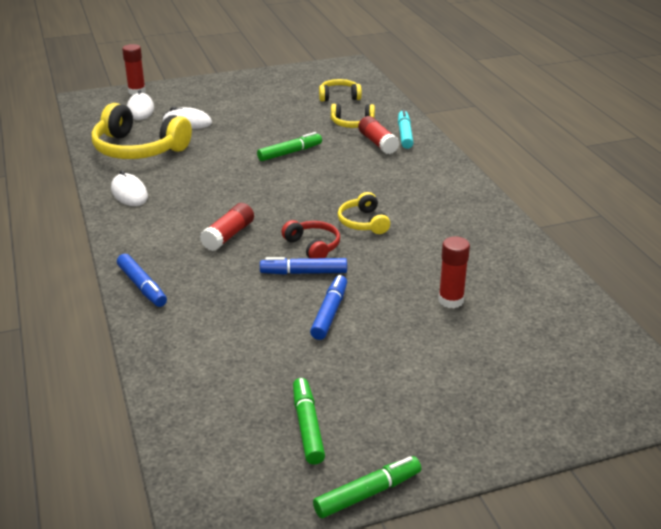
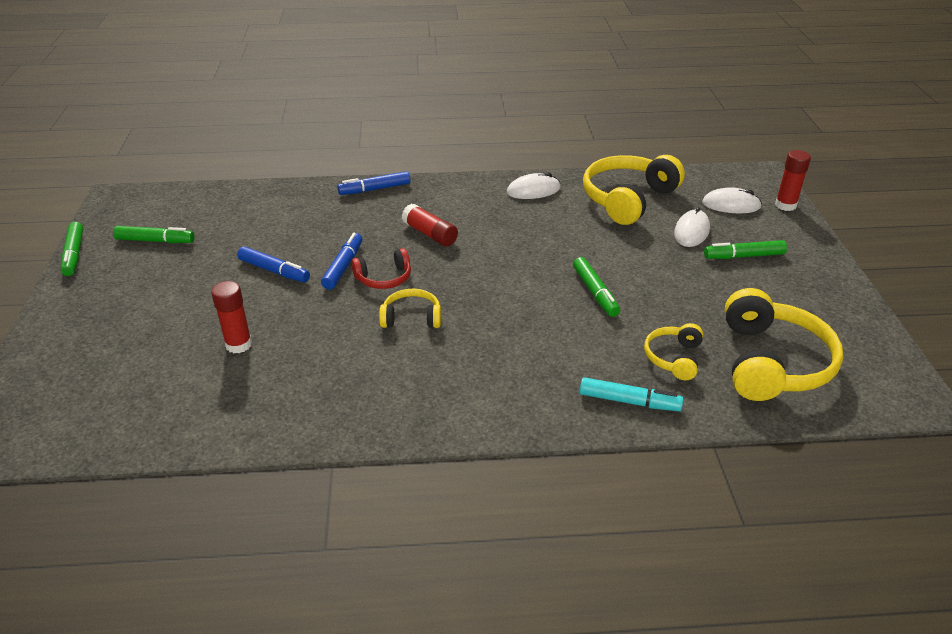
camera: 105 degrees right, 5 degrees up
yellow headphones [319,79,362,102] -> yellow headphones [725,288,843,401], size x1.94
red glue stick [358,116,399,154] -> none
none -> green marker [704,240,787,259]

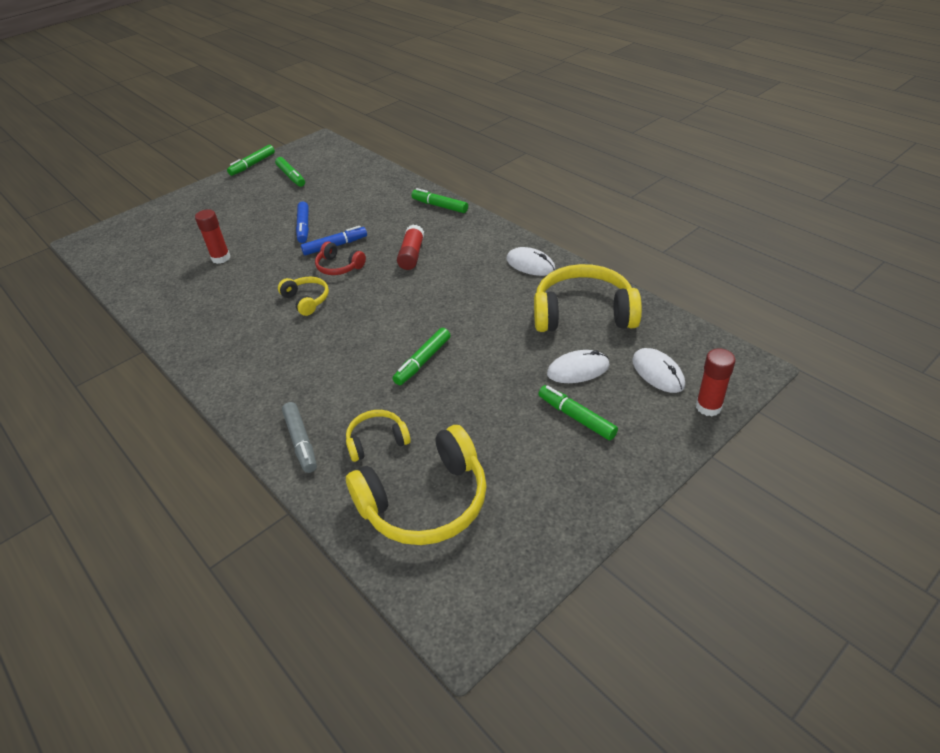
camera: 55 degrees right, 5 degrees up
blue marker [337,171,410,195] -> green marker [411,188,468,213]
turquoise marker [580,377,683,411] -> grey marker [282,402,317,473]

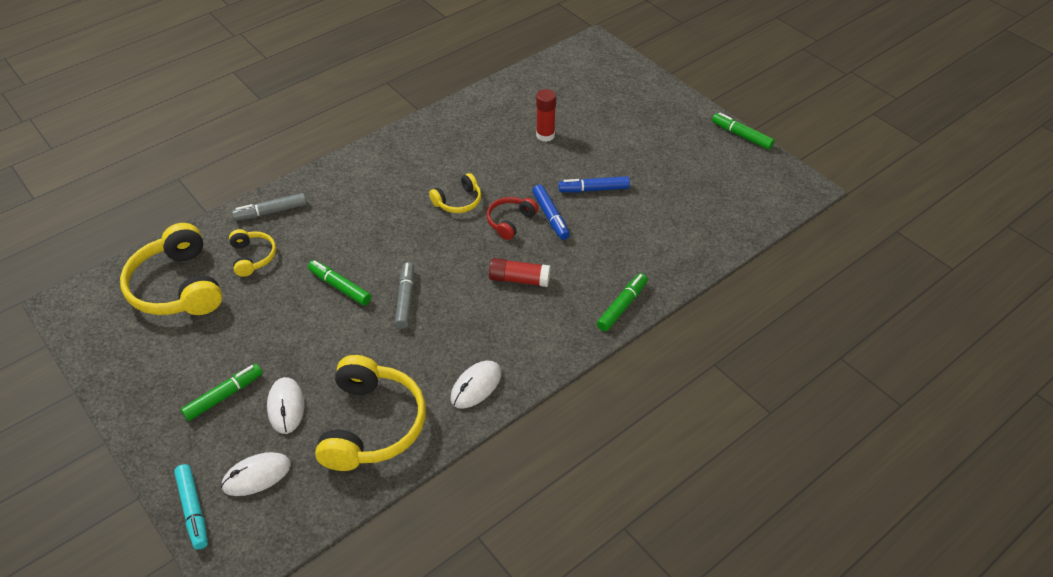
camera: 90 degrees right, 5 degrees up
green marker [275,157,305,187] -> none
red glue stick [696,348,735,416] -> turquoise marker [174,464,208,550]
none -> grey marker [395,262,414,329]

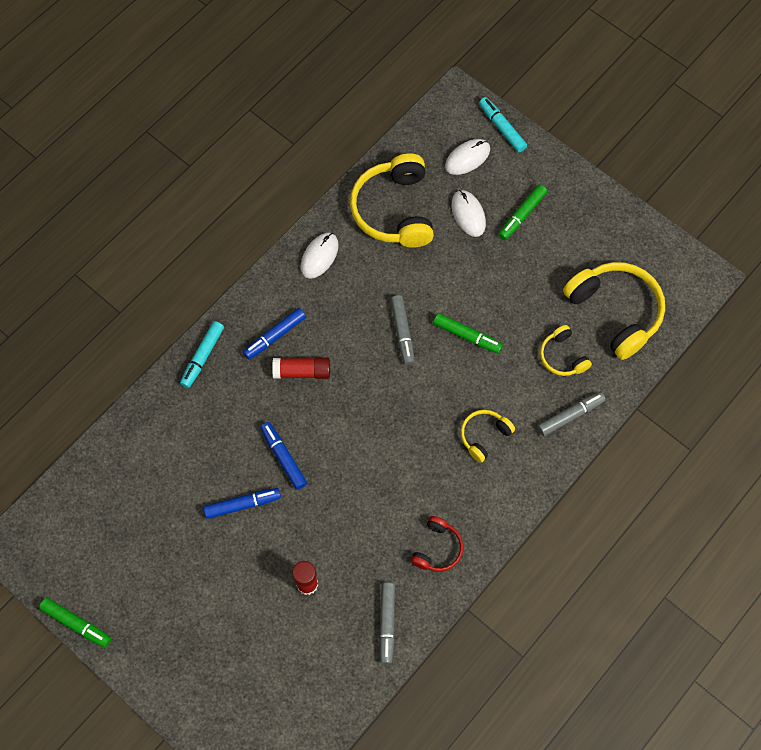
camera: 170 degrees right, 20 degrees up
yellow headphones [429,173,481,213] -> yellow headphones moved to [461,410,515,463]
red headphones [487,197,538,240] -> red headphones moved to [410,516,463,572]
green marker [597,273,648,331] -> turquoise marker [180,321,224,388]
none -> blue marker [243,308,306,359]
none -> grey marker [379,582,395,664]

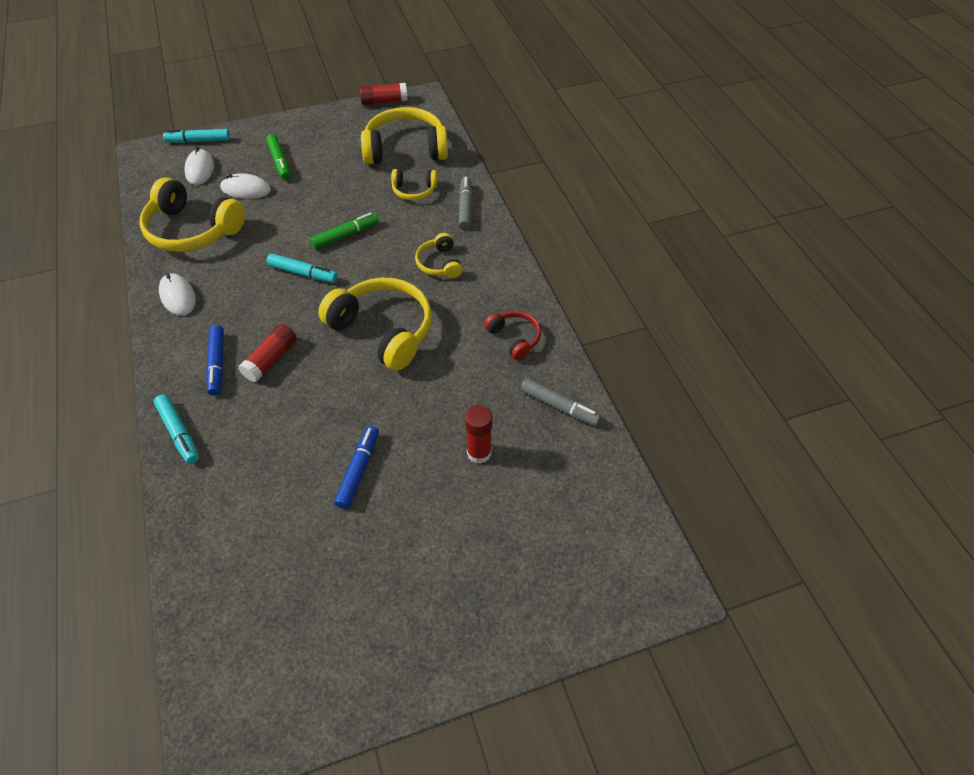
camera: 60 degrees left, 15 degrees down
green marker [39,598,111,648] -> none
blue marker [260,422,307,490] -> none
grey marker [391,295,415,365] -> turquoise marker [266,253,338,283]
none -> yellow headphones [318,278,432,371]
none -> red glue stick [359,83,408,105]

